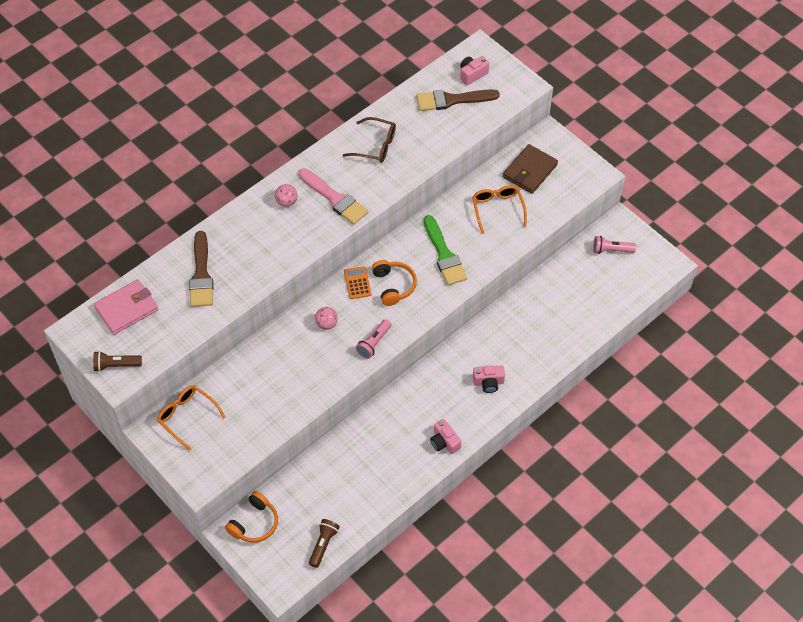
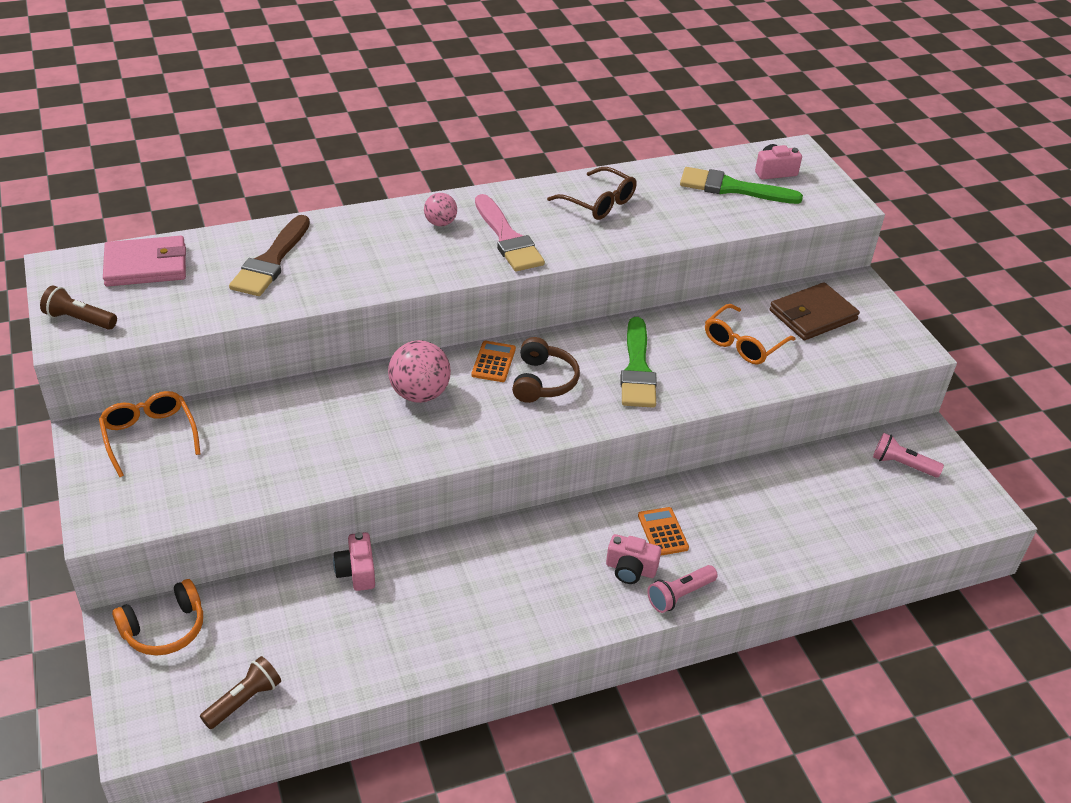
camera: 20 degrees right, 15 degrees down
pink ball [315,307,338,330] -> pink ball [388,340,451,403], size x1.72
pink flashlight [356,319,391,359] -> pink flashlight moved to [647,565,718,613]
orange headphones [372,260,417,306] -> brown headphones [512,337,580,403]
brown brush [416,90,500,111] -> green brush [680,167,803,204]
pink camera [430,419,461,454] -> pink camera moved to [333,532,375,591]
orange glasses [472,185,527,234] -> orange glasses turned 150 degrees counterclockwise [705,304,796,364]
none -> orange calculator [638,507,689,556]

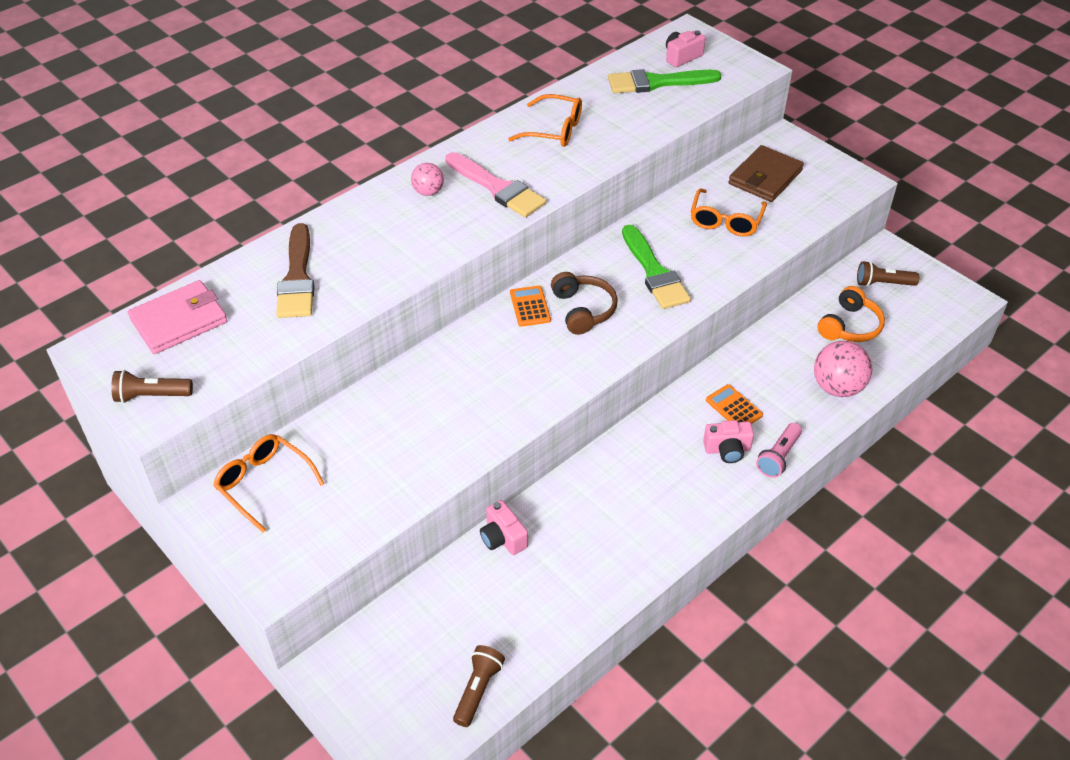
camera: 20 degrees left, 5 degrees up
orange headphones [112,579,203,655] -> orange headphones moved to [818,286,885,342]
pink ball [388,340,451,403] -> pink ball moved to [814,341,872,397]
brown glasses [547,167,636,220] -> orange glasses [508,94,582,147]
pink flashlight [873,433,944,478] -> brown flashlight [857,261,919,287]

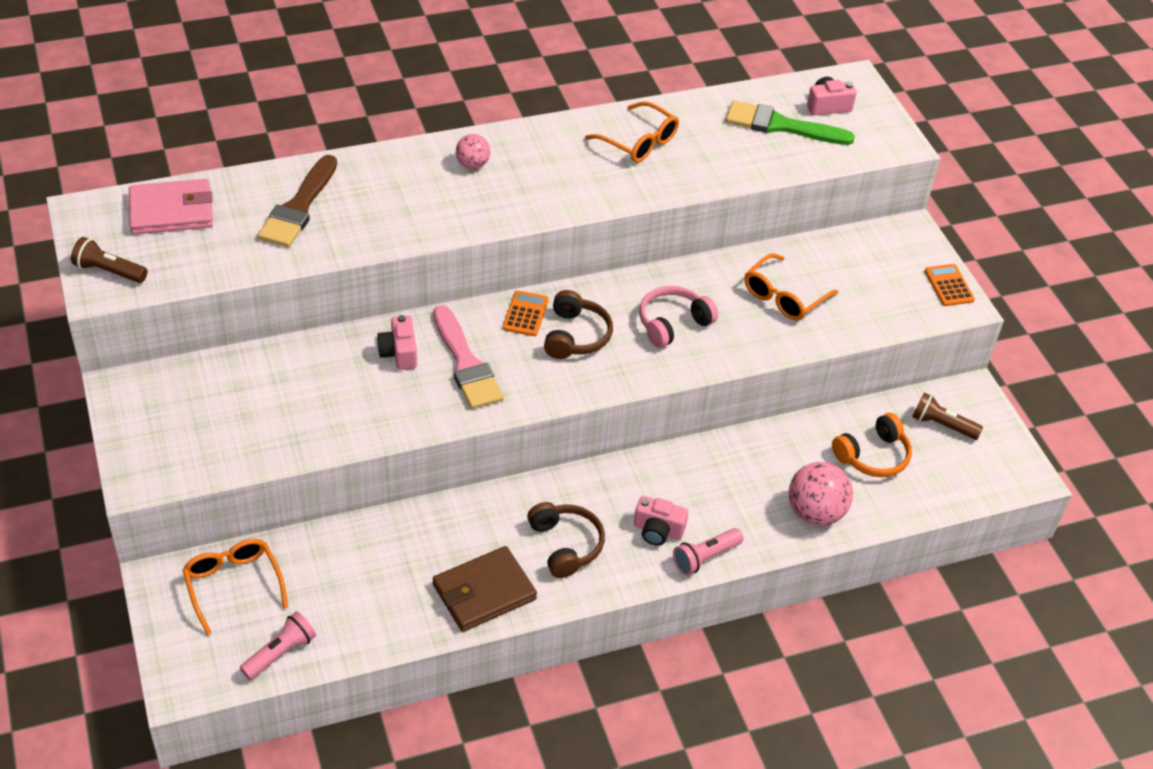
camera: 20 degrees right, 0 degrees up
orange glasses [213,434,325,533] -> orange glasses moved to [183,539,288,635]
pink brush [445,152,546,217] -> pink brush moved to [433,305,504,409]
brown flashlight [453,645,505,727] -> pink flashlight [240,612,316,680]
pink camera [480,500,528,555] -> pink camera moved to [377,315,417,370]
green brush [622,225,691,309] -> pink headphones [639,286,718,348]
orange calculator [706,384,763,424] -> orange calculator moved to [925,264,975,306]
brown wallet [729,145,804,202] -> brown wallet moved to [433,546,537,632]
none -> brown headphones [527,502,605,578]

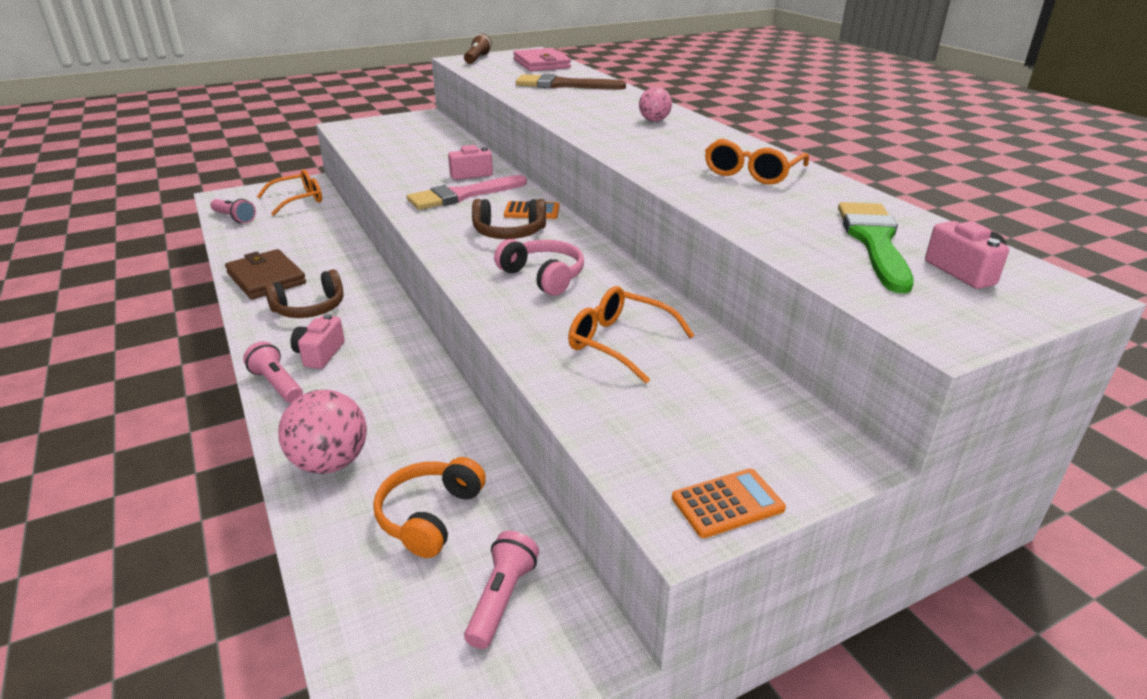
camera: 85 degrees right, 15 degrees down
orange headphones [832,413,912,477] -> orange headphones turned 60 degrees clockwise [373,457,486,558]
brown flashlight [912,392,983,440] -> pink flashlight [464,531,539,649]

